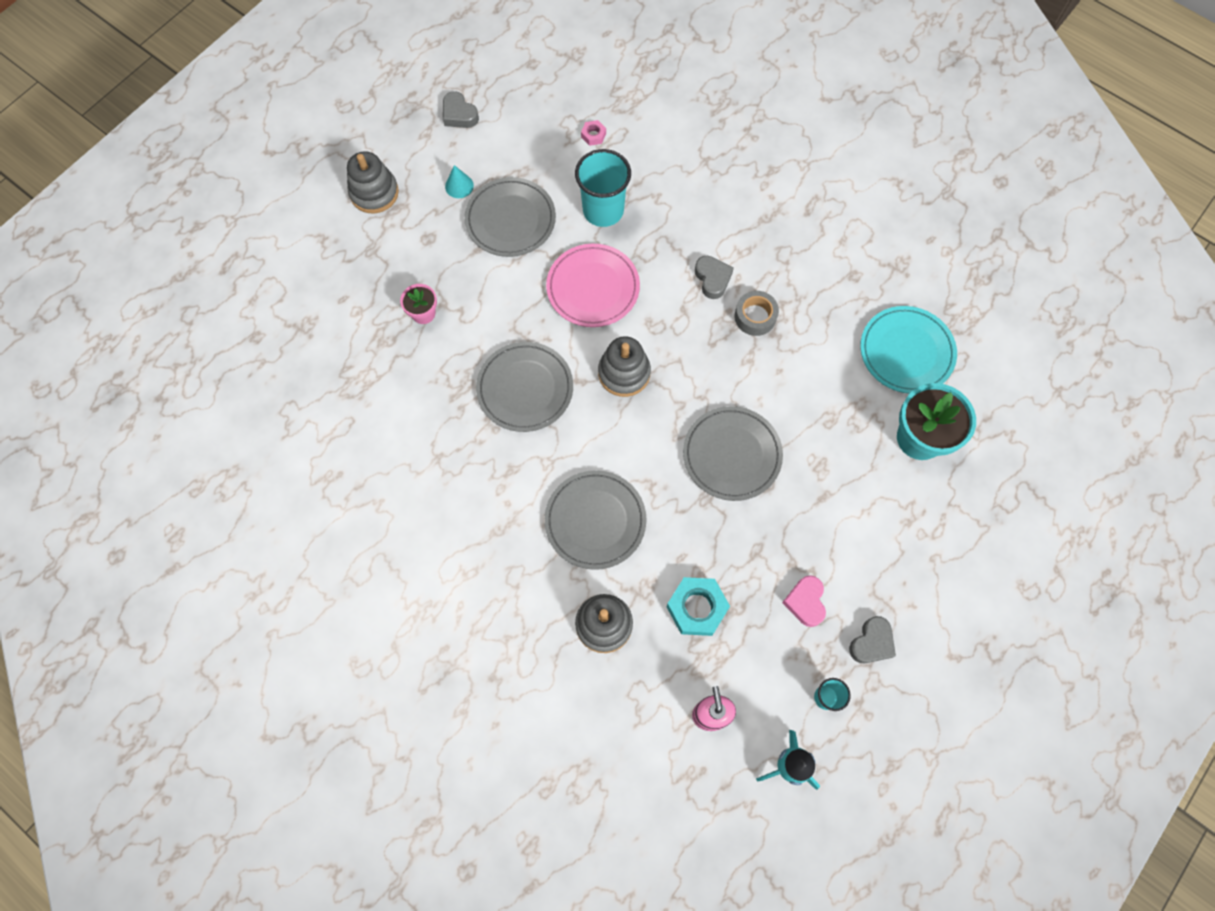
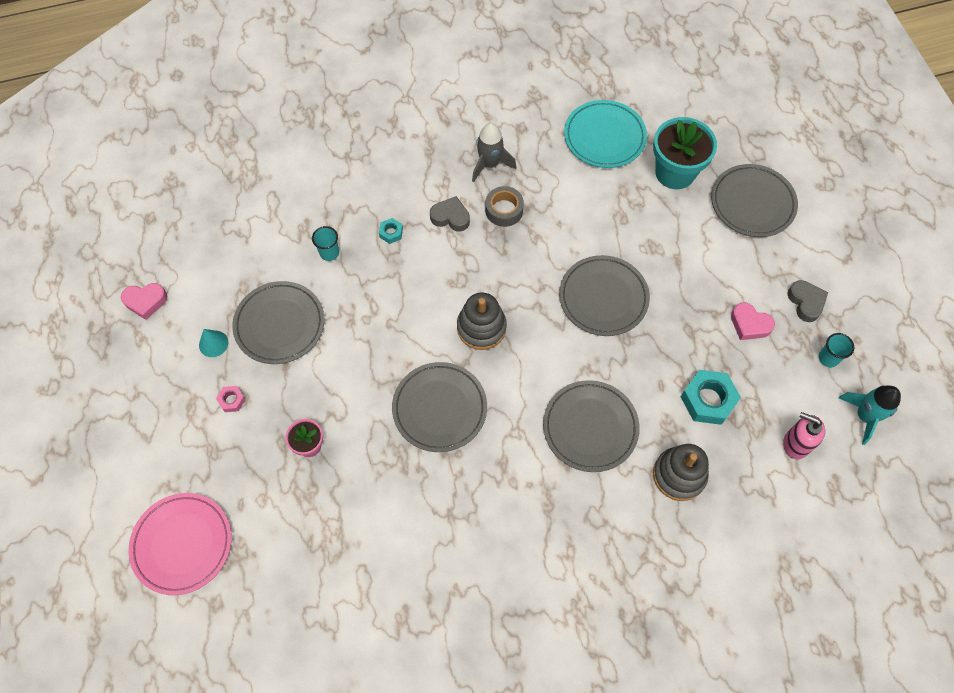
camera: 55 degrees left, 5 degrees down
grey stacking toy [347,151,399,214] -> none
grey heart [443,91,479,128] -> pink heart [121,283,167,320]
pink plate [546,244,640,327] -> pink plate moved to [128,493,232,595]
turquoise cup [575,149,631,227] -> turquoise cup [312,226,339,261], size x0.50
pink nut [581,120,606,146] -> pink nut moved to [216,386,246,412]
none -> turquoise nut [379,218,403,244]
none -> grey rocket [472,123,516,182]
none -> grey plate [711,164,798,237]

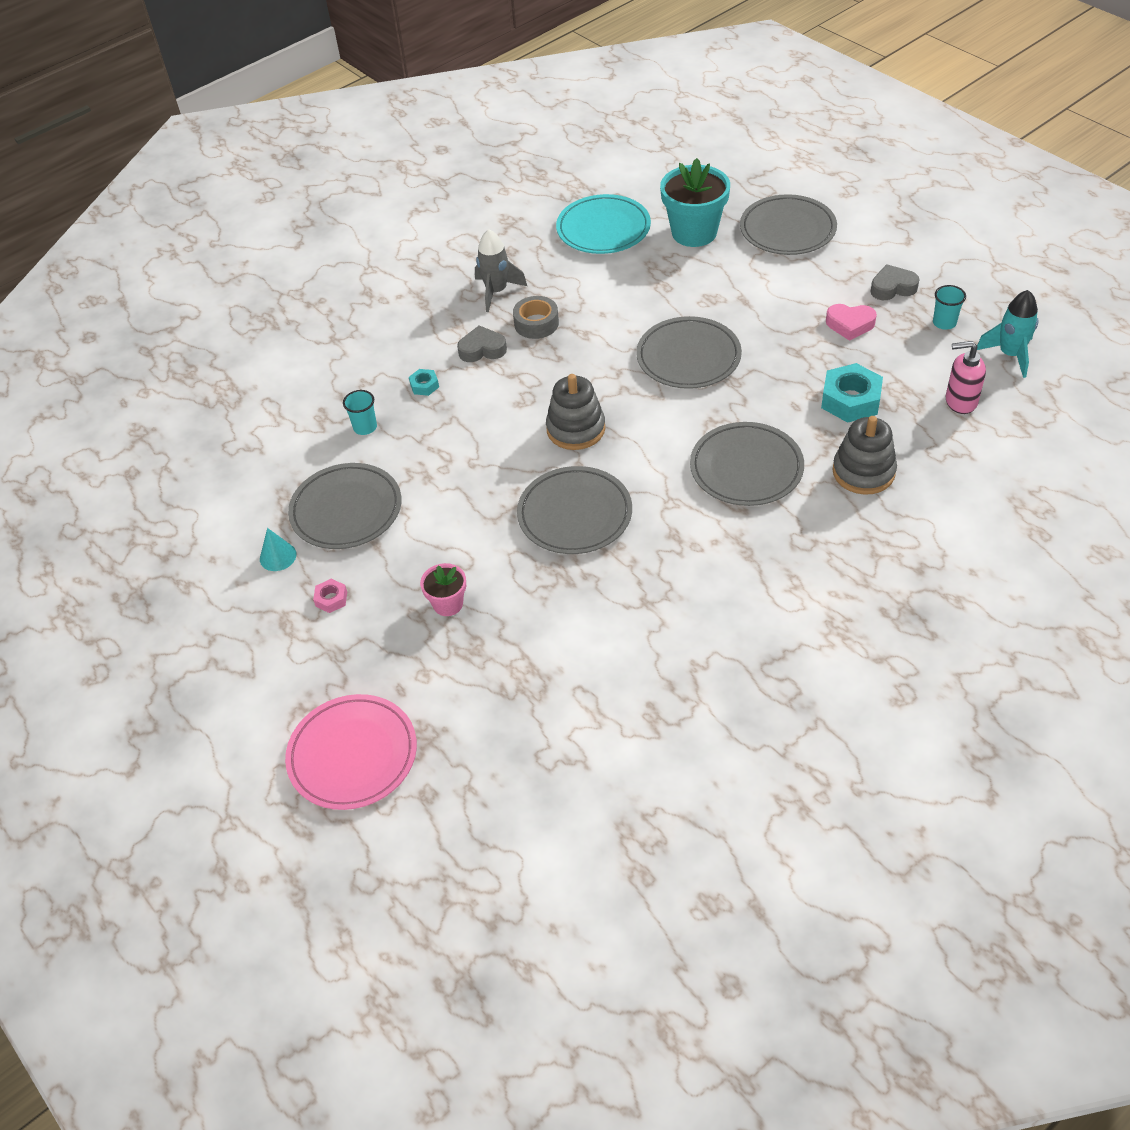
camera: 20 degrees left, 15 degrees down
pink heart [121,283,167,320] -> none
grey heart [788,280,828,322] -> grey heart turned 60 degrees counterclockwise [870,264,919,300]

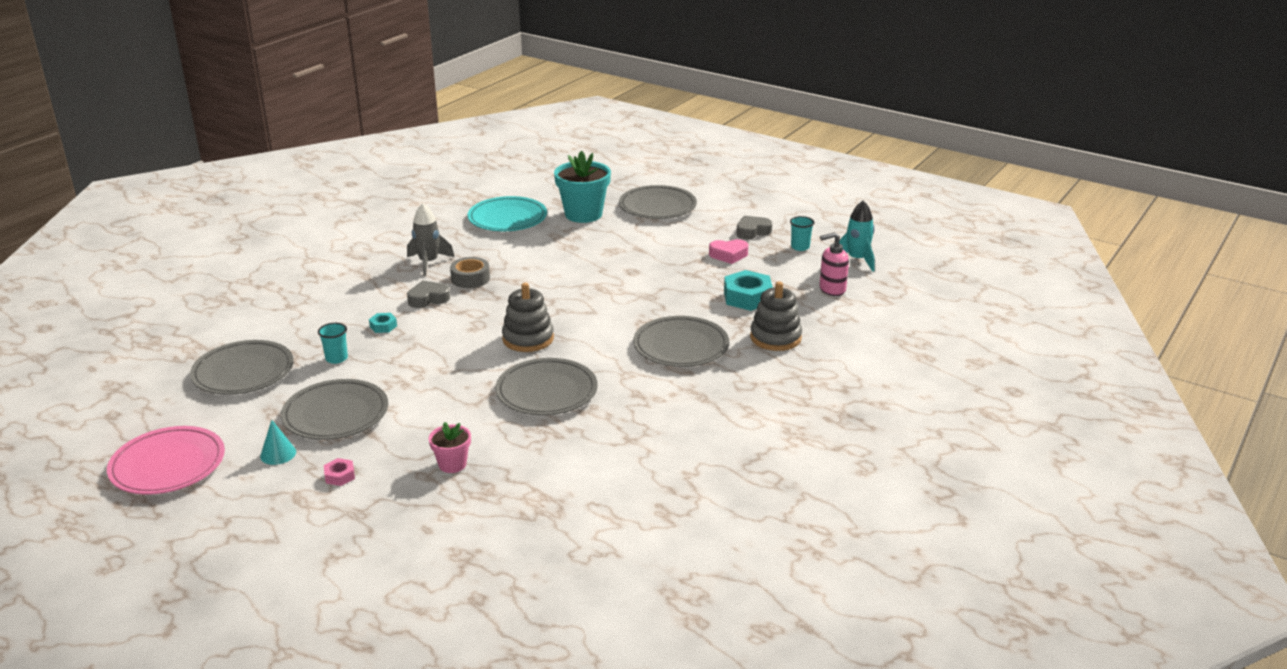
camera: 20 degrees left, 20 degrees down
pink plate [285,694,417,810] -> pink plate moved to [107,426,225,495]
grey plate [636,316,742,389] -> grey plate moved to [190,340,294,395]

